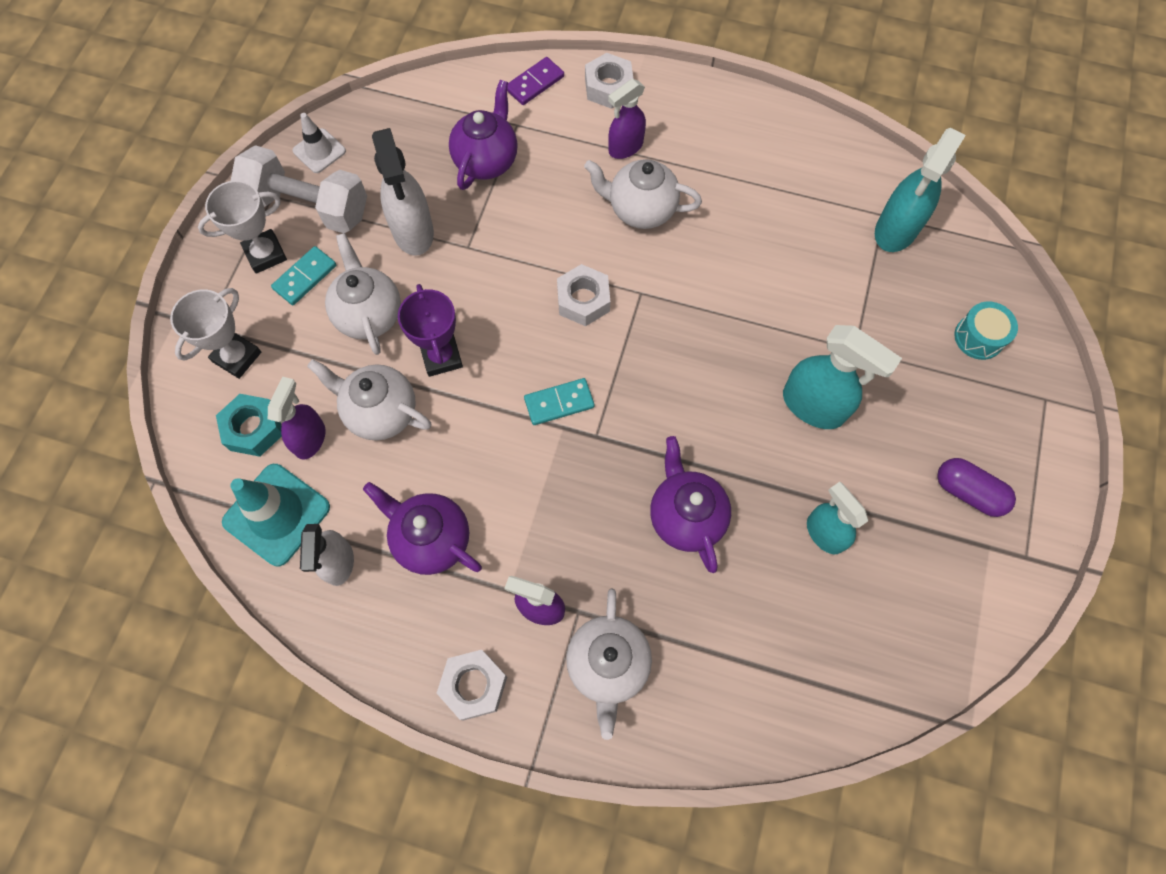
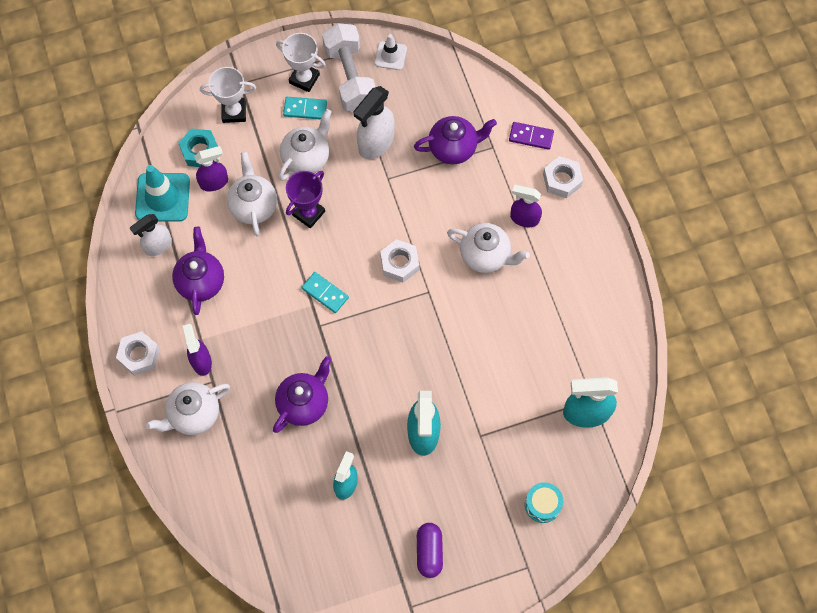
camera: 55 degrees right, 0 degrees up
white teapot [584,159,702,229] -> white teapot turned 135 degrees clockwise [447,223,530,273]

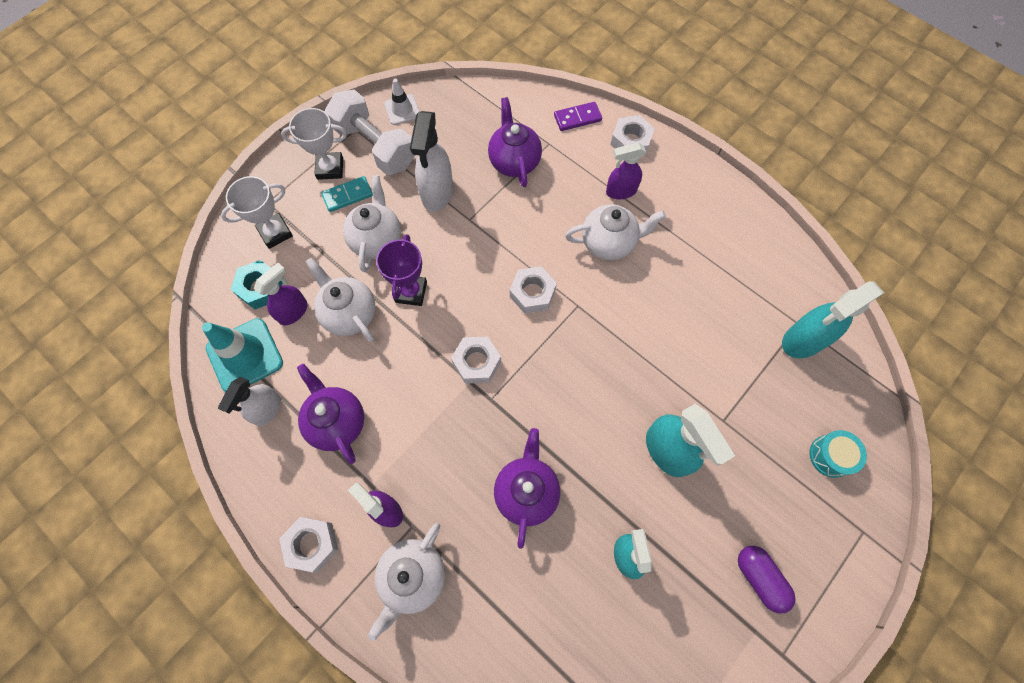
camera: 30 degrees left, 0 degrees up
turquoise domino [302,272,349,313] -> white nut [451,337,501,384]
purple teapot [414,116,497,164] -> purple teapot turned 60 degrees counterclockwise [488,97,542,187]

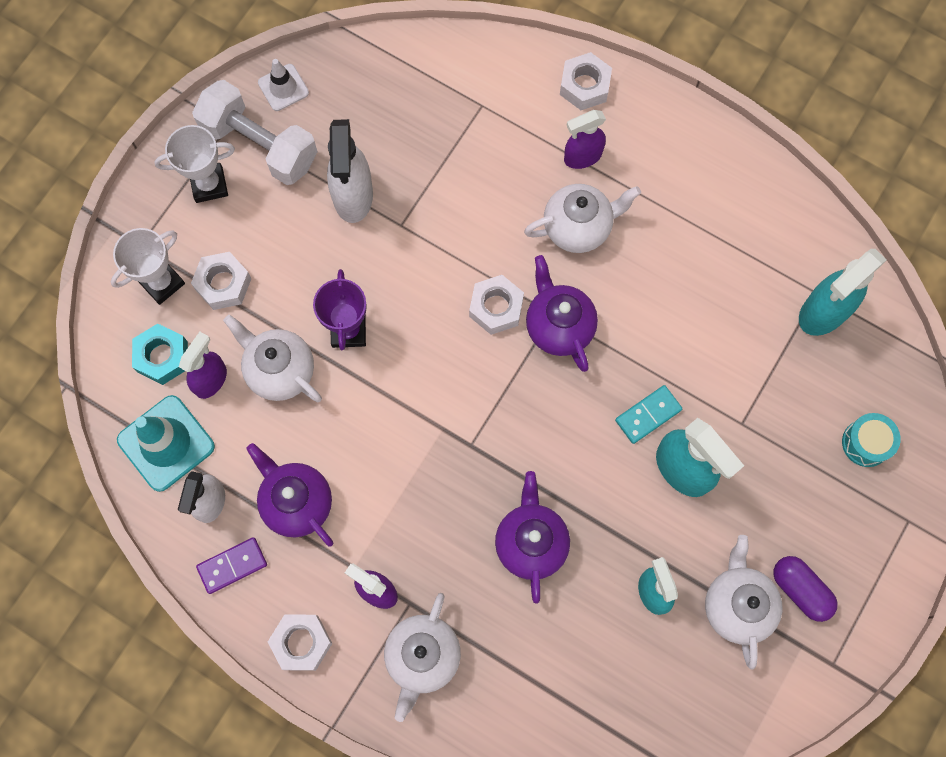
camera: 10 degrees left, 5 degrees up
turquoise domino [321,176,373,212] -> turquoise domino moved to [615,385,683,444]
white teapot [343,175,401,272] -> white teapot moved to [705,535,782,669]
white nut [451,337,501,384] -> white nut moved to [191,252,252,310]
purple teapot [488,97,542,187] -> purple teapot moved to [526,255,598,372]
purple domino [554,102,602,131] -> purple domino moved to [196,537,267,594]

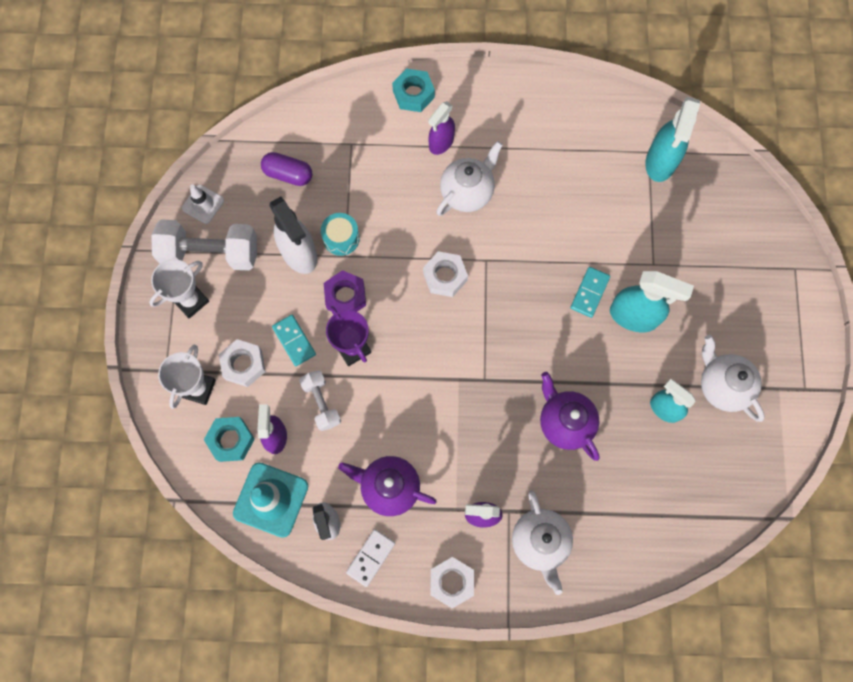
camera: 30 degrees left, 0 degrees up
purple domino [196,537,267,594] -> white domino [346,529,395,587]
white teapot [223,315,322,403] -> white dumbbell [299,370,341,431]
purple teapot [526,255,598,372] -> none
white nut [560,52,612,110] -> turquoise nut [392,68,435,112]
purple capsule [773,556,838,622] -> purple capsule moved to [261,152,312,186]
turquoise drum [842,413,901,467] -> turquoise drum moved to [321,213,360,256]
none -> turquoise domino [272,315,316,366]
none -> purple nut [324,270,366,312]

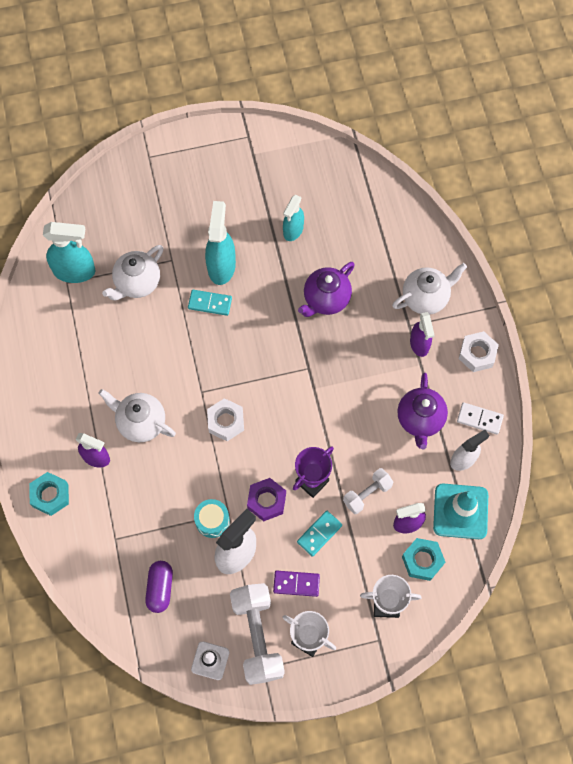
camera: 105 degrees left, 5 degrees down
white nut [219,339,266,387] -> none
white teapot [701,335,765,422] -> white teapot moved to [102,245,164,300]
none -> purple domino [273,571,320,597]

